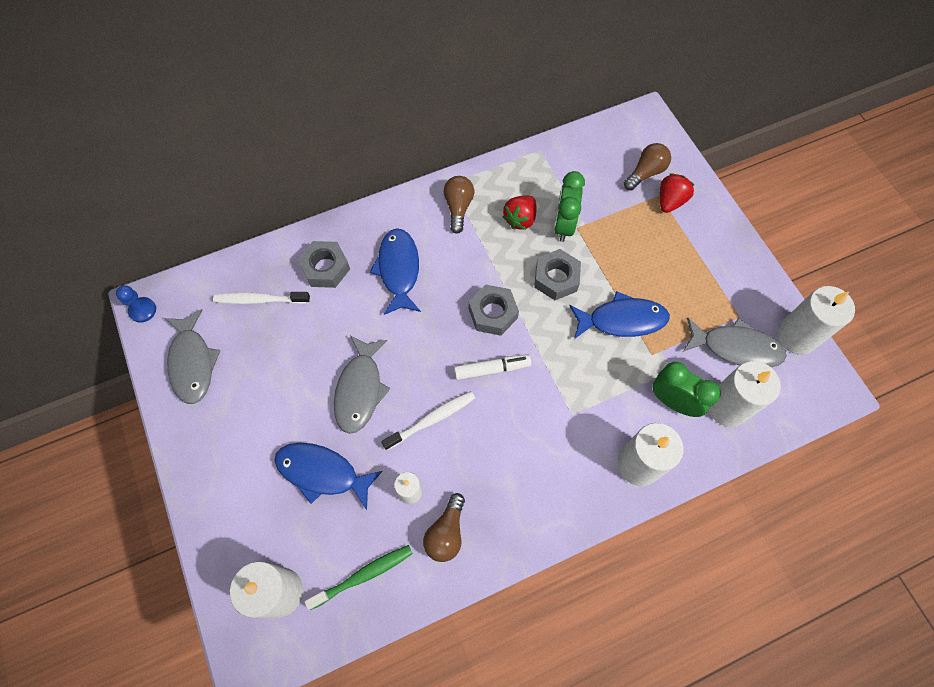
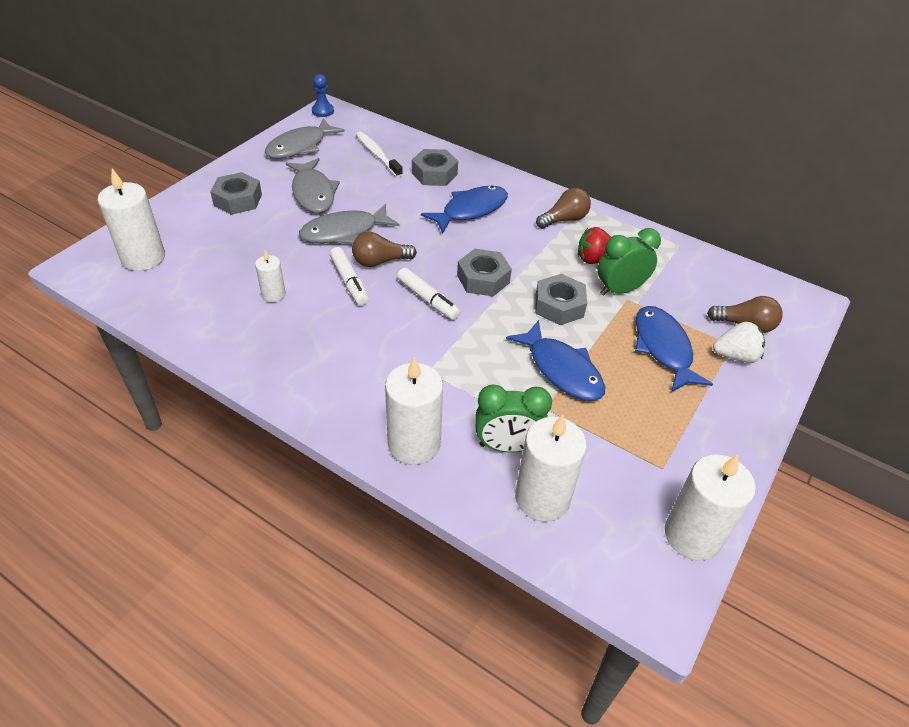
camera: 55 degrees right, 20 degrees down
blue fish [275,443,383,510] -> blue fish moved to [635,306,713,392]
green toothbrush [305,545,413,610] -> none
white toothbrush [381,391,475,450] -> white marker [330,247,369,306]
brown light bulb [423,493,465,562] -> brown light bulb moved to [352,232,417,267]
green clock [653,362,721,417] -> green clock turned 90 degrees clockwise [476,385,552,453]
red strawberry [660,173,694,213] -> white strawberry [713,322,765,363]
grey fish [683,318,787,367] -> grey fish moved to [286,158,340,213]
none -> grey nut [210,172,262,215]

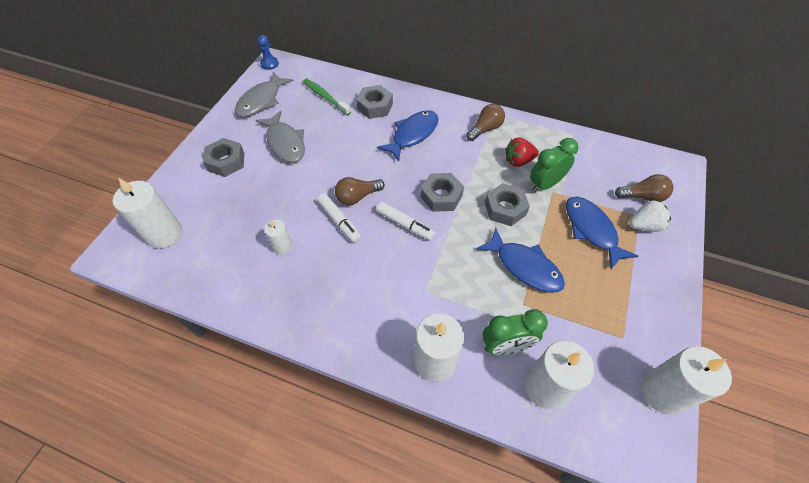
camera: 10 degrees left, 10 degrees up
grey fish [299,204,399,244] -> none
white toothbrush [356,132,403,178] -> green toothbrush [303,79,351,116]

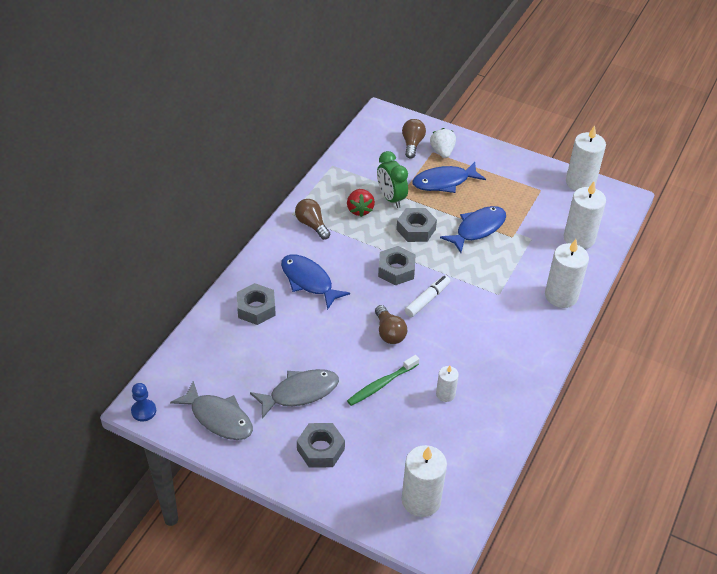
camera: 85 degrees left, 10 degrees down
green toothbrush [303,79,351,116] -> green toothbrush moved to [347,355,419,406]
white marker [317,193,361,243] -> none
green clock [482,309,548,355] -> none

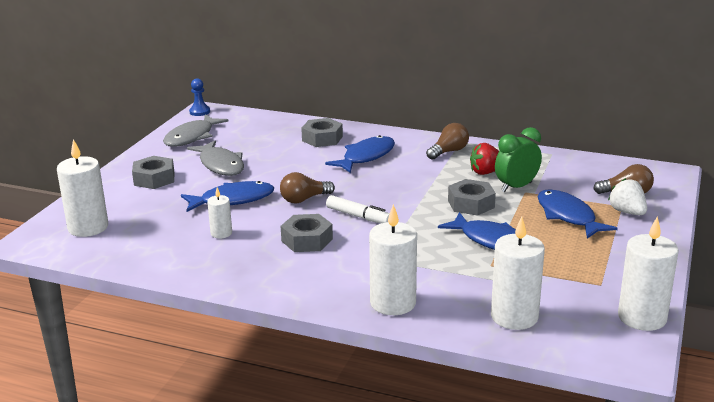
camera: 85 degrees right, 20 degrees down
green toothbrush [347,355,419,406] -> blue fish [181,181,274,212]
grey nut [378,246,416,285] -> grey nut moved to [281,214,333,252]
white strawberry [430,128,456,158] -> white strawberry turned 105 degrees counterclockwise [608,178,647,215]

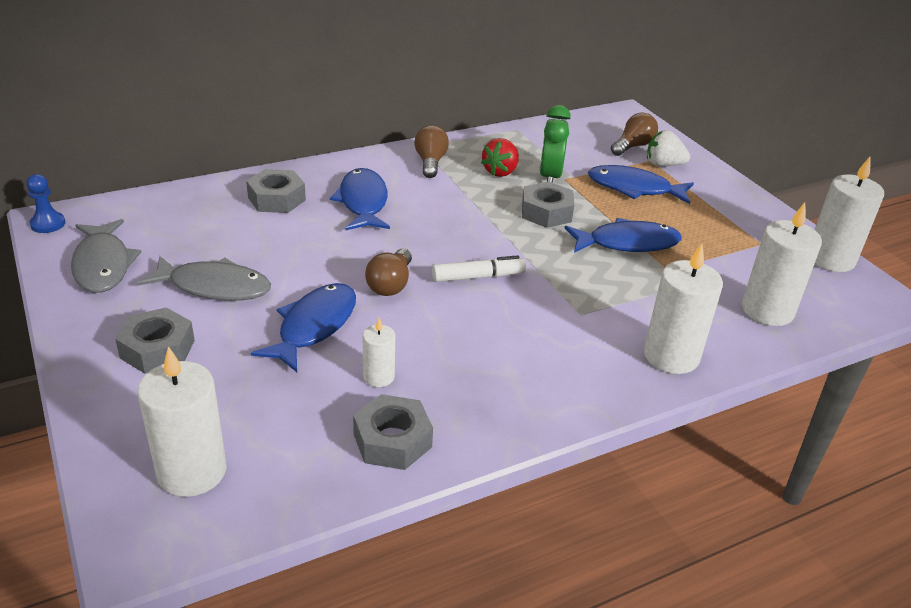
camera: 50 degrees left, 10 degrees up
grey nut [281,214,333,252] -> grey nut moved to [353,394,433,470]

